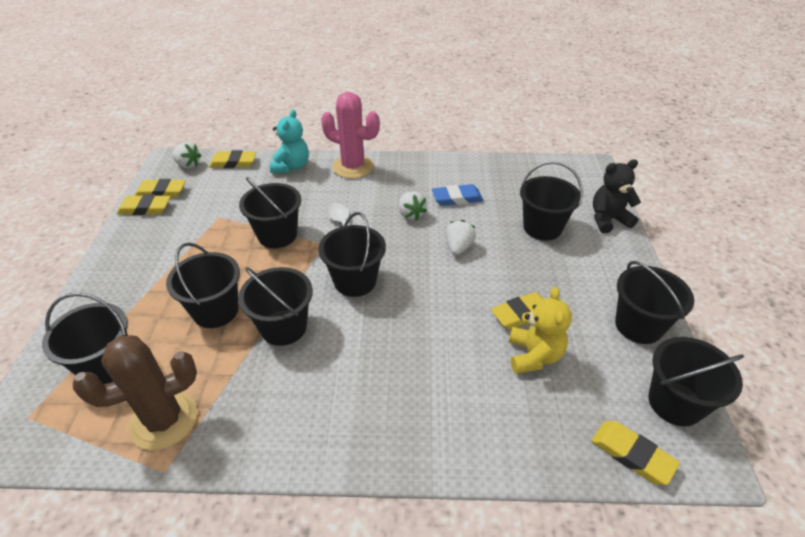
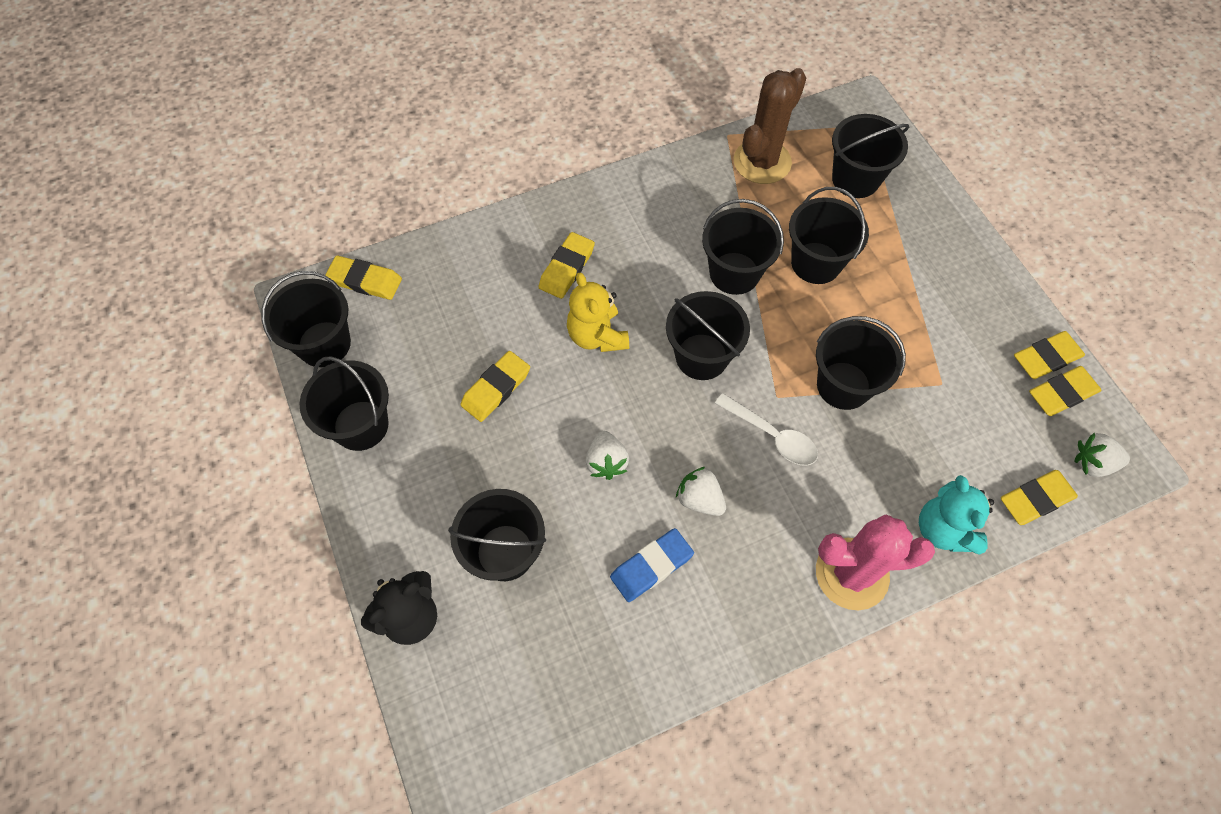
camera: 155 degrees right, 20 degrees up
yellow teddy bear [509,287,572,374] -> yellow teddy bear moved to [567,273,629,352]
none -> yellow eraser [539,232,595,299]

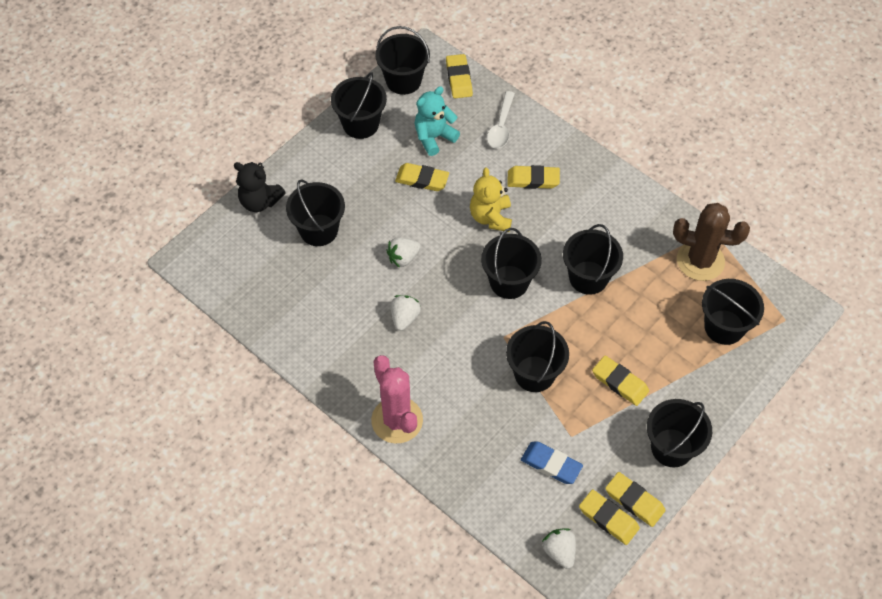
camera: 65 degrees right, 5 degrees down
yellow teddy bear [567,273,629,352] -> yellow teddy bear turned 45 degrees counterclockwise [470,167,512,232]
blue eraser [610,528,694,602] -> blue eraser moved to [521,441,583,484]
white spoon [715,393,818,466] -> white spoon moved to [487,91,515,148]
black bucket [789,187,869,284] -> black bucket moved to [647,399,712,467]
turquoise teddy bear [919,475,994,555] -> turquoise teddy bear moved to [415,86,460,156]
yellow eraser [1001,470,1078,525] -> yellow eraser moved to [592,356,649,406]

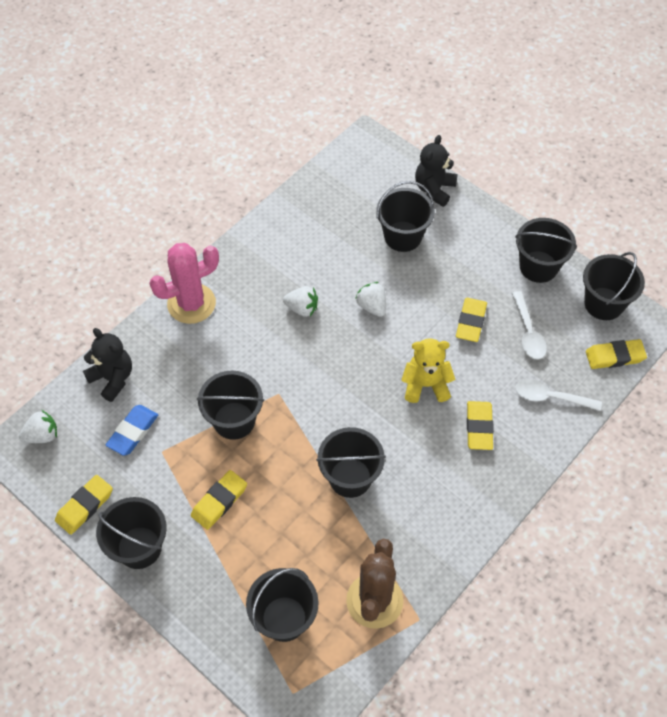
camera: 90 degrees right, 0 degrees up
turquoise teddy bear [415,86,460,156] -> white spoon [512,291,547,359]
black bucket [481,228,542,299] -> none
yellow eraser [579,490,640,545] -> none
none -> black teddy bear [83,328,132,402]

